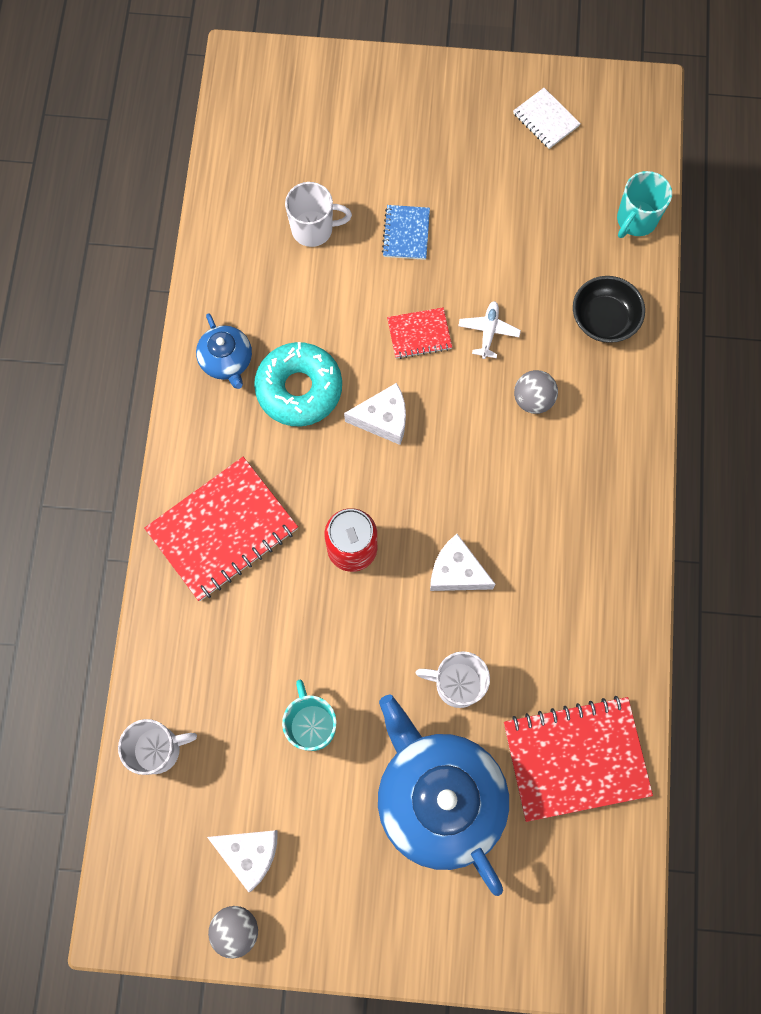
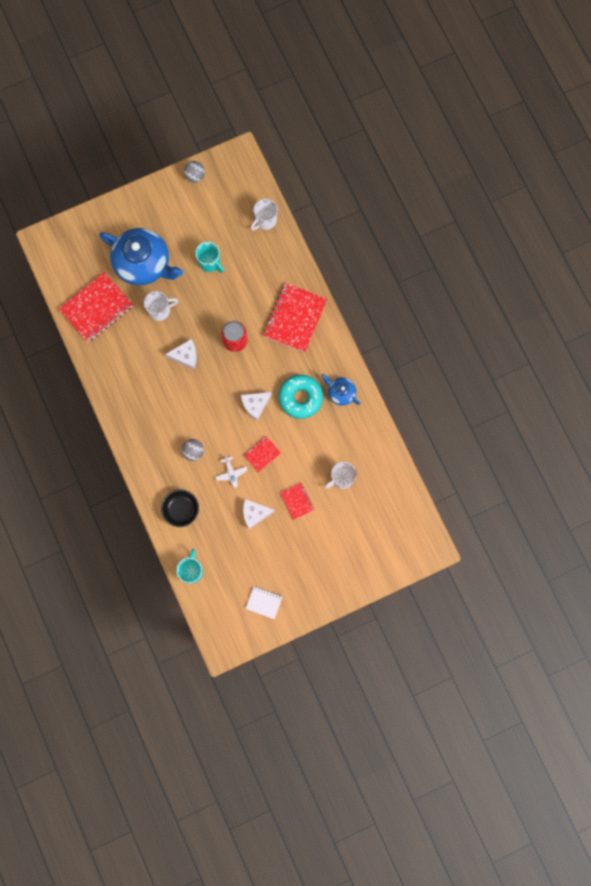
camera: 150 degrees right, 5 degrees up
white cheese [207,830,278,892] -> white cheese moved to [243,499,275,529]
blue notebook [382,205,430,260] -> red notebook [280,483,314,520]

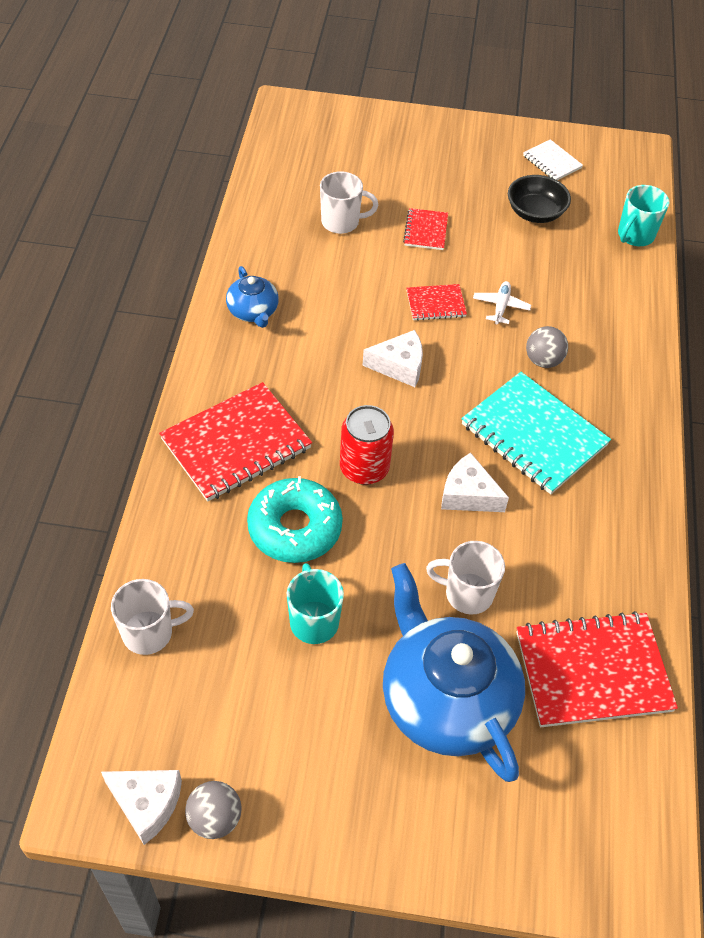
camera: 150 degrees left, 25 degrees down
black bowl [161,489,199,527] -> black bowl moved to [508,175,571,223]
white cheese [243,499,275,529] -> white cheese moved to [101,770,182,845]
turquoise donut [279,375,323,419] -> turquoise donut moved to [247,476,343,563]
none -> turquoise notebook [461,372,611,494]

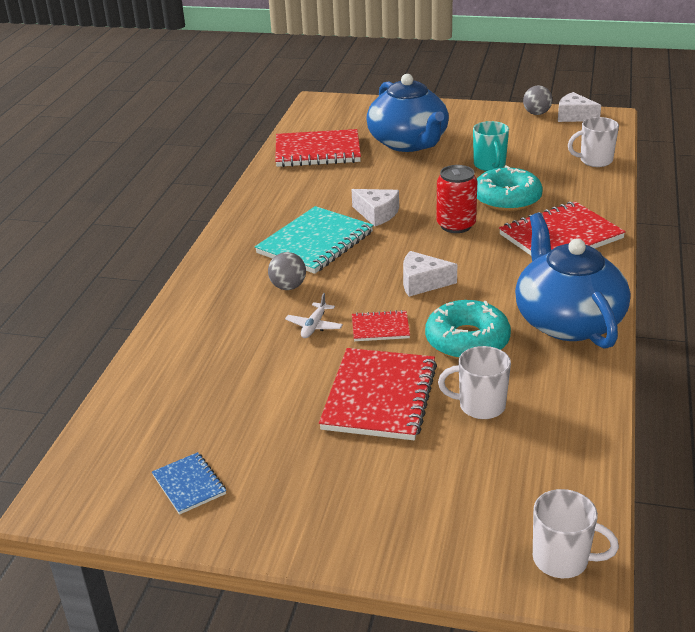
camera: 170 degrees left, 20 degrees down
blue teapot [226,266,279,328] -> blue teapot [515,213,630,349], size x2.09
red notebook [403,208,448,250] -> red notebook [319,348,437,440], size x2.01
white mug [426,541,505,615] -> white mug moved to [533,489,619,578]
turquoise notebook [461,372,611,494] -> turquoise notebook turned 75 degrees clockwise [255,206,373,274]
black bowl [508,175,571,223] -> none
white notebook [523,139,583,180] -> blue notebook [152,452,226,515]
turquoise mug [618,185,669,246] -> none
none -> turquoise donut [425,300,511,359]

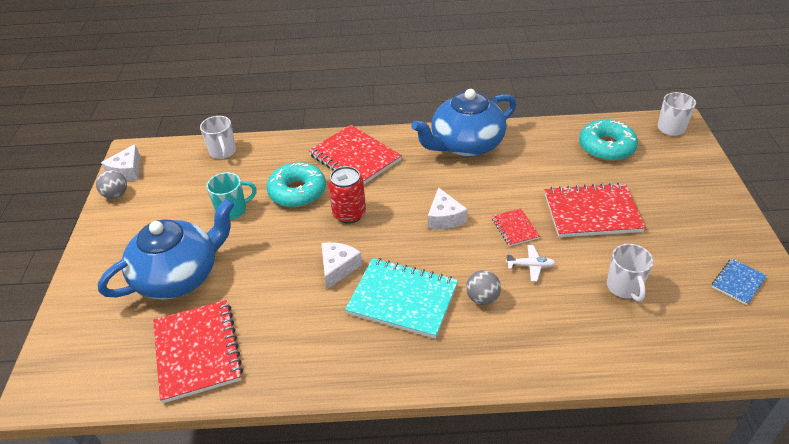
camera: 105 degrees left, 10 degrees up
turquoise donut [425,300,511,359] -> turquoise donut moved to [579,119,638,161]
white mug [438,346,511,419] -> white mug moved to [607,244,654,302]

